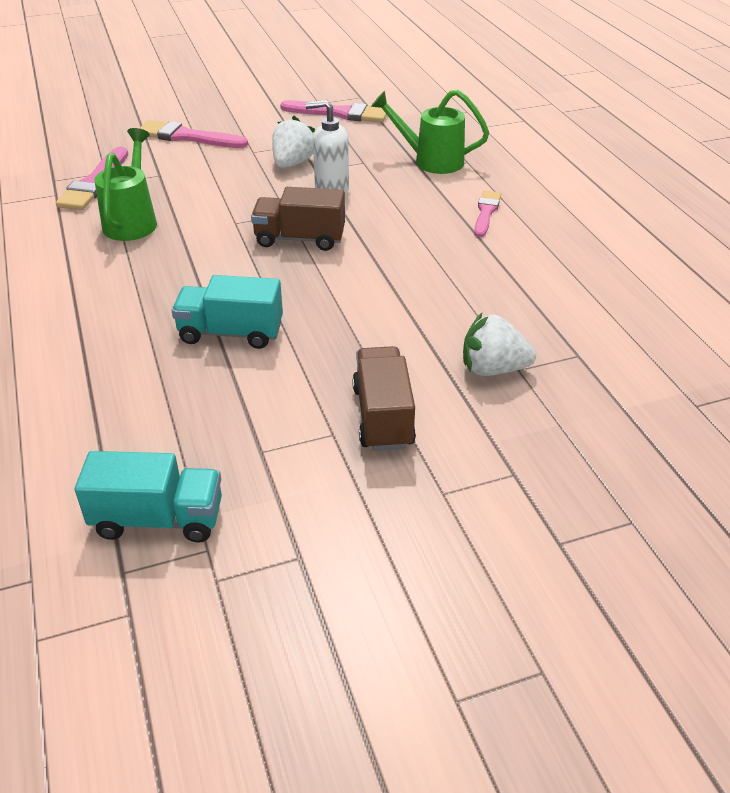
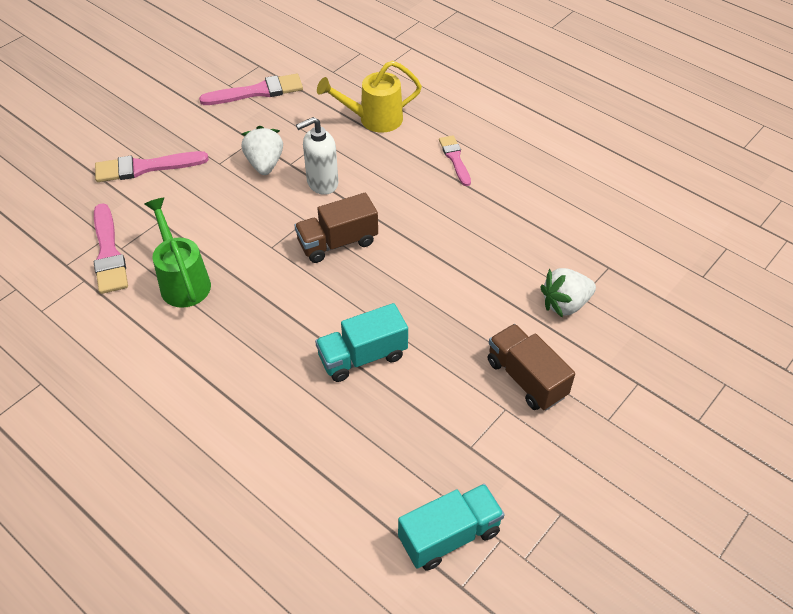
camera: 30 degrees left, 10 degrees up
green watering can [371,89,489,174] -> yellow watering can [317,61,422,133]

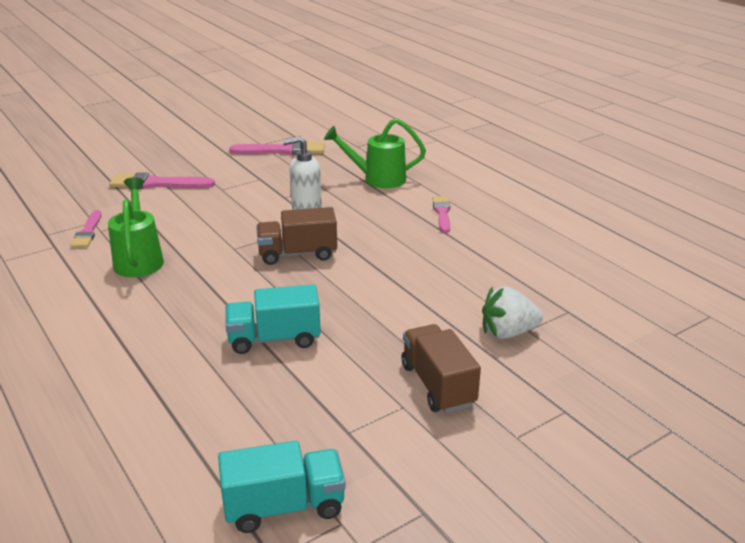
camera: 15 degrees right, 20 degrees down
pink brush [94,203,128,294] -> pink brush [70,210,102,248], size x0.65
white strawberry [242,126,283,175] -> none
yellow watering can [317,61,422,133] -> green watering can [324,118,426,188]

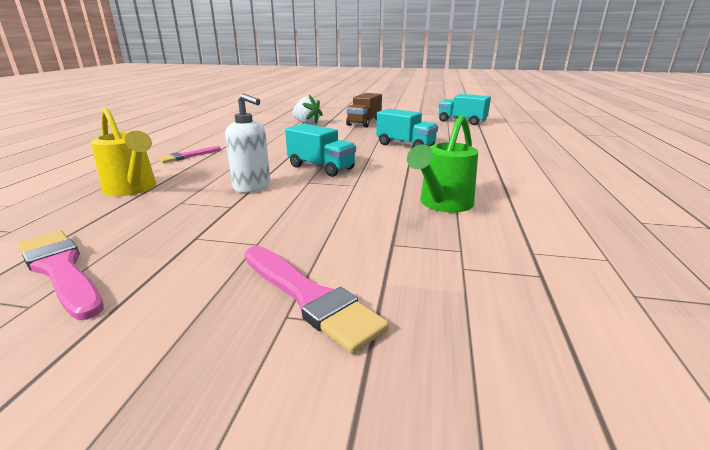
camera: 135 degrees left, 5 degrees down
pink brush [70,210,102,248] -> none
brown truck [256,207,337,265] -> turquoise truck [285,124,356,177]
green watering can [324,118,426,188] -> yellow watering can [91,107,156,196]

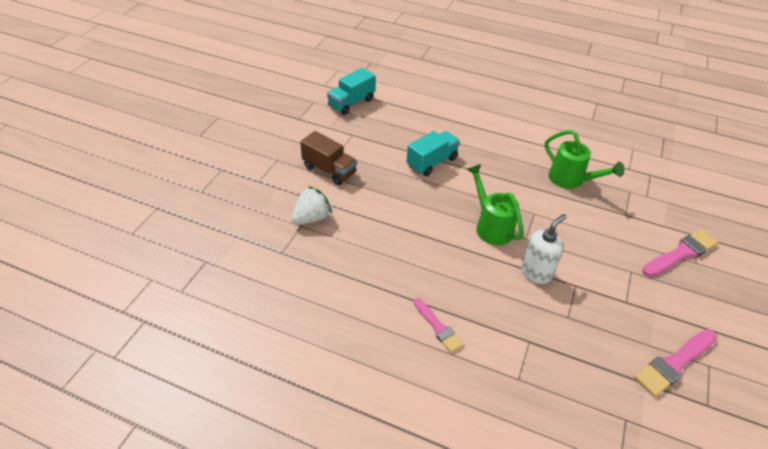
camera: 80 degrees left, 20 degrees up
yellow watering can [91,107,156,196] -> none
turquoise truck [285,124,356,177] -> green watering can [467,164,524,245]

